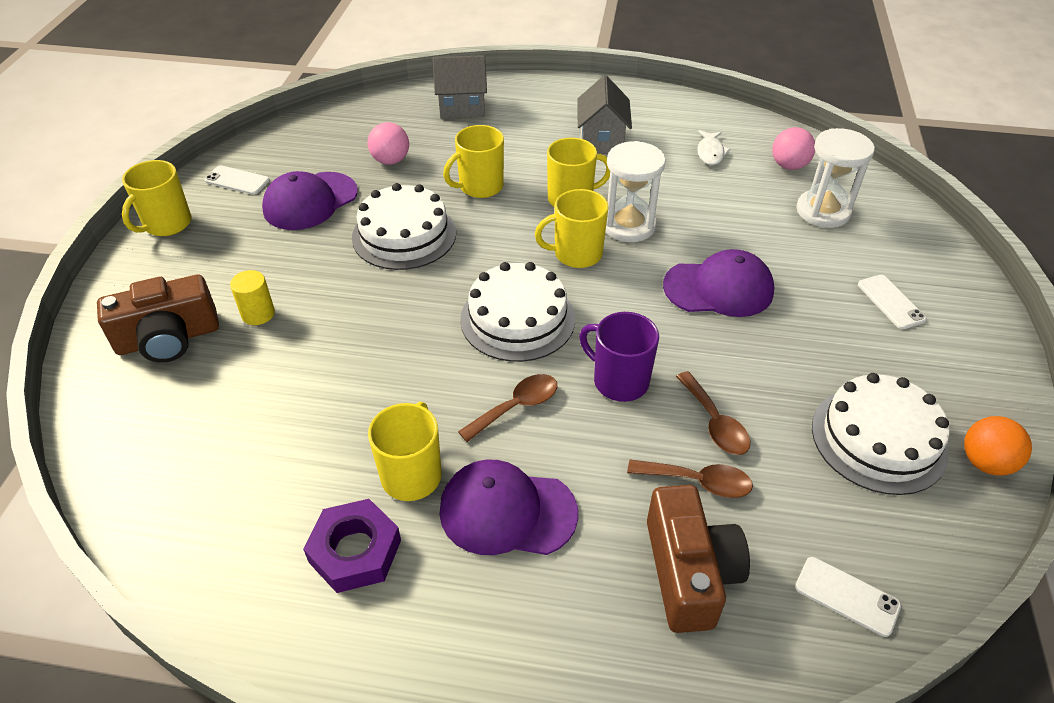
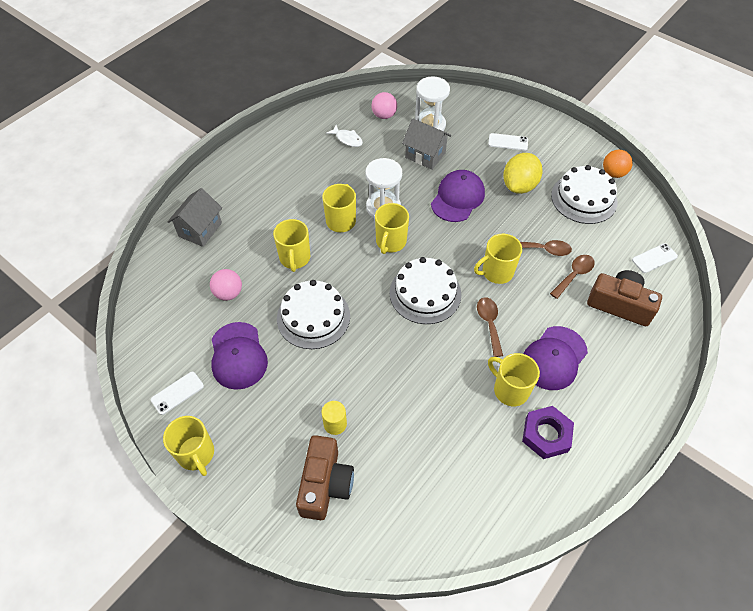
camera: 60 degrees left, 10 degrees up
grey house [577,75,632,154] -> grey house moved to [402,118,451,169]
purple mug [579,312,659,402] -> yellow mug [474,234,522,284]
none -> yellow lemon [503,153,542,194]

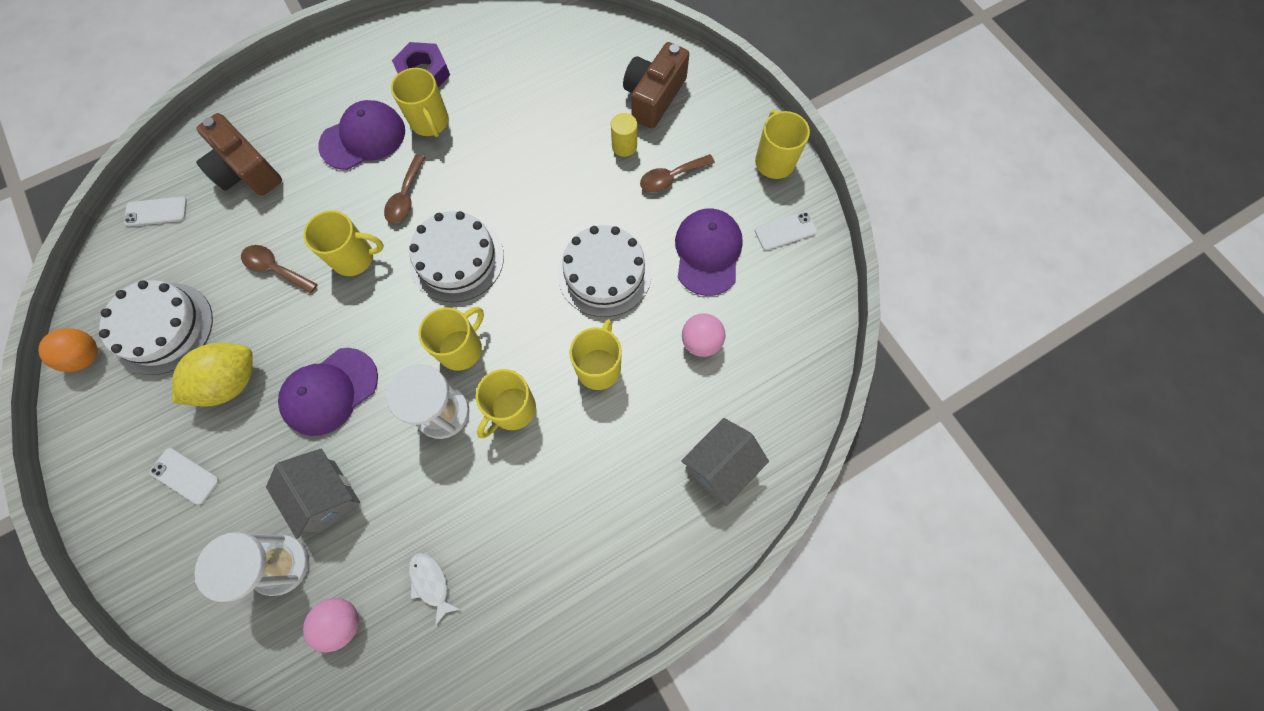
camera: 160 degrees left, 15 degrees up
brown spoon [550,255,595,299] -> brown spoon moved to [640,154,715,192]

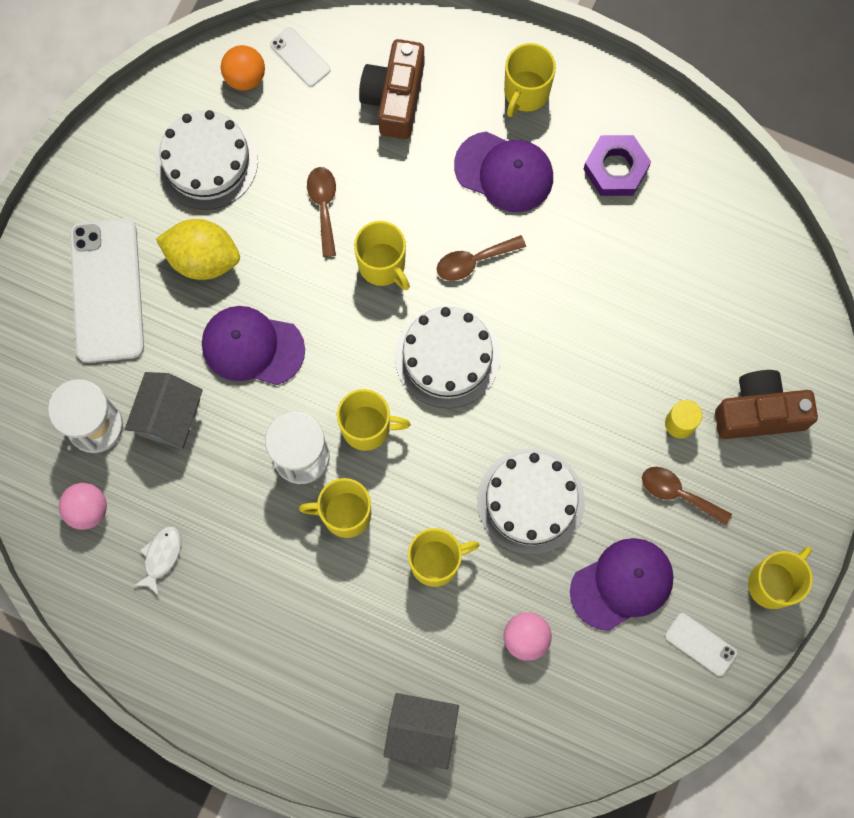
camera: 55 degrees right, 5 degrees up
orange ball [38,328,98,372] -> orange ball moved to [221,45,265,91]
white phone [150,448,219,505] -> white phone [70,218,144,363], size x2.18
yellow mug [391,68,449,137] -> yellow mug moved to [504,43,556,117]

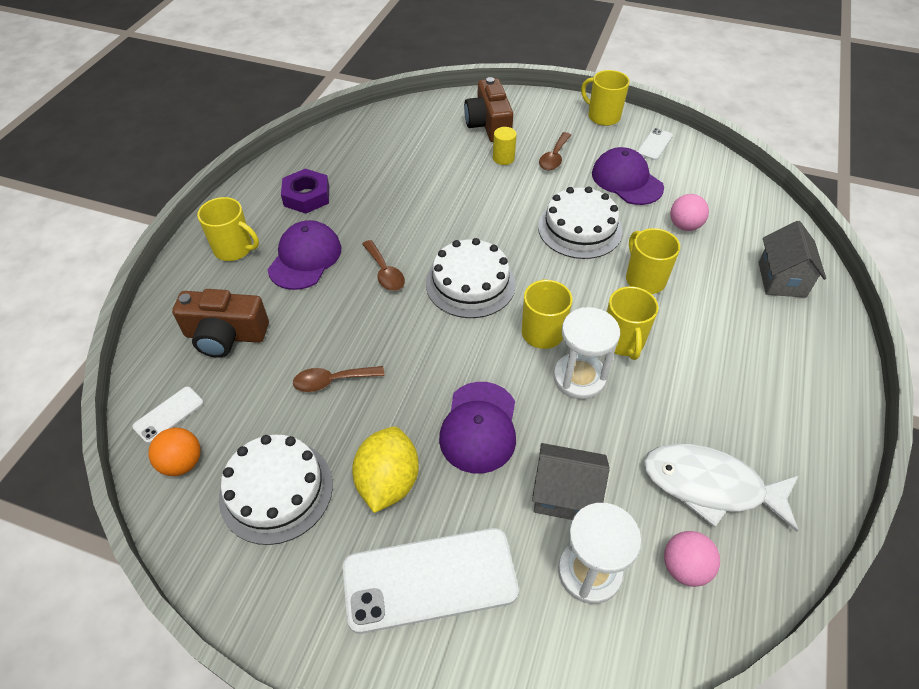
camera: 95 degrees left, 25 degrees down
white fish [134,526,182,596] -> white fish [644,444,799,532], size x2.10
yellow mug [354,221,410,290] -> none

